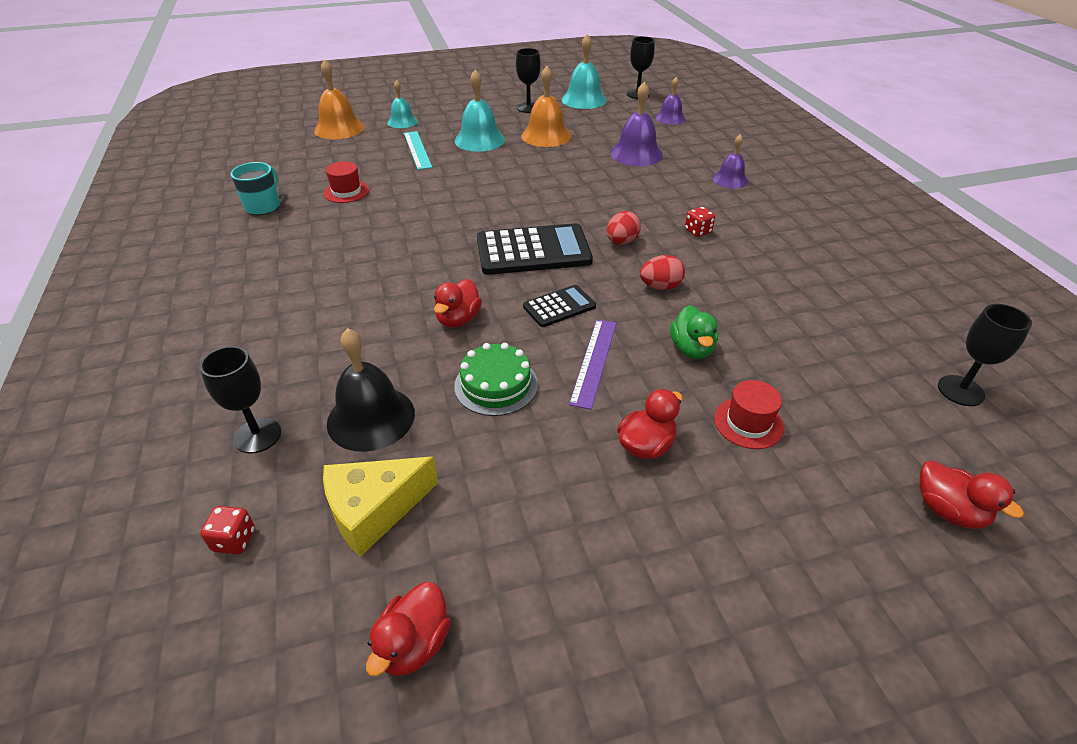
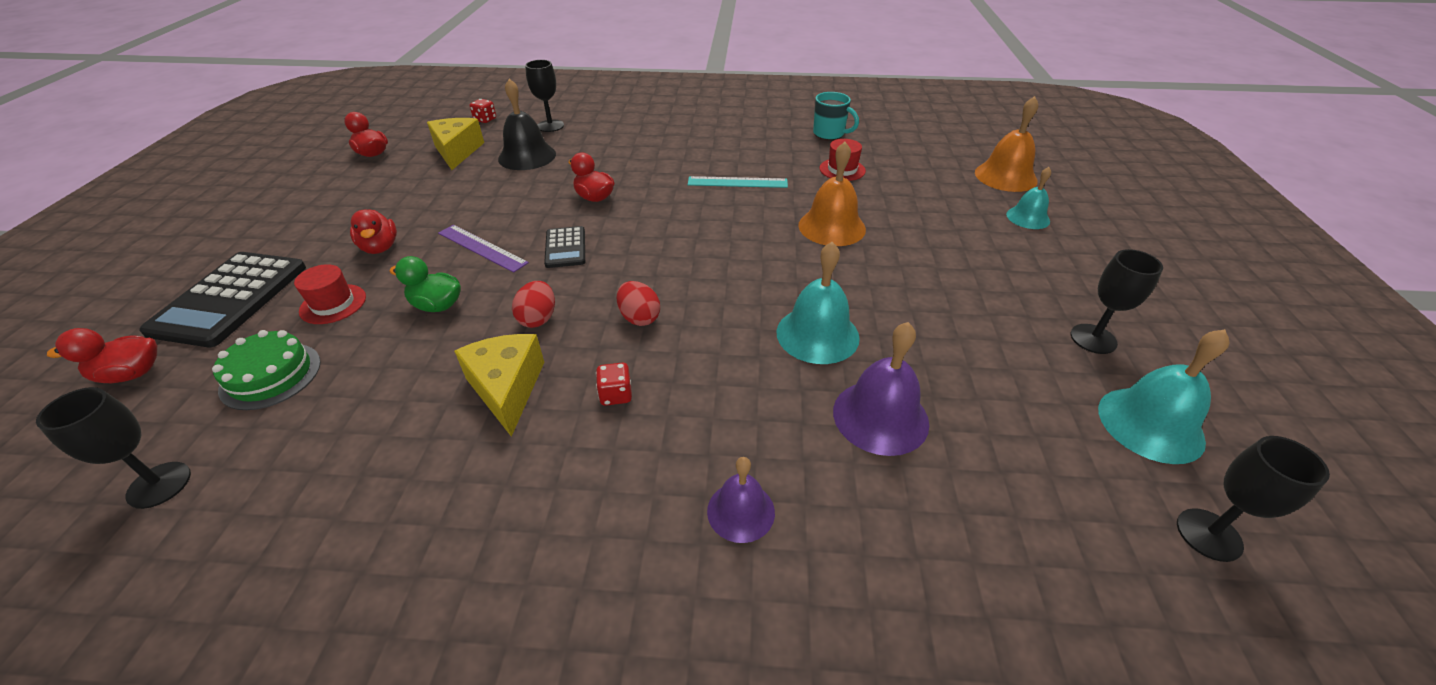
camera: 110 degrees right, 0 degrees up
turquoise ruler [404,131,432,170] -> turquoise ruler moved to [688,176,788,188]
green cake [454,343,538,416] -> green cake moved to [212,330,321,410]
turquoise bell [455,69,505,152] -> turquoise bell moved to [776,242,860,364]
black calculator [477,223,593,275] -> black calculator moved to [139,252,306,347]
orange bell [521,66,571,147] -> orange bell moved to [798,142,866,246]
purple bell [655,77,686,125] -> none
none -> yellow cheese [454,334,544,437]

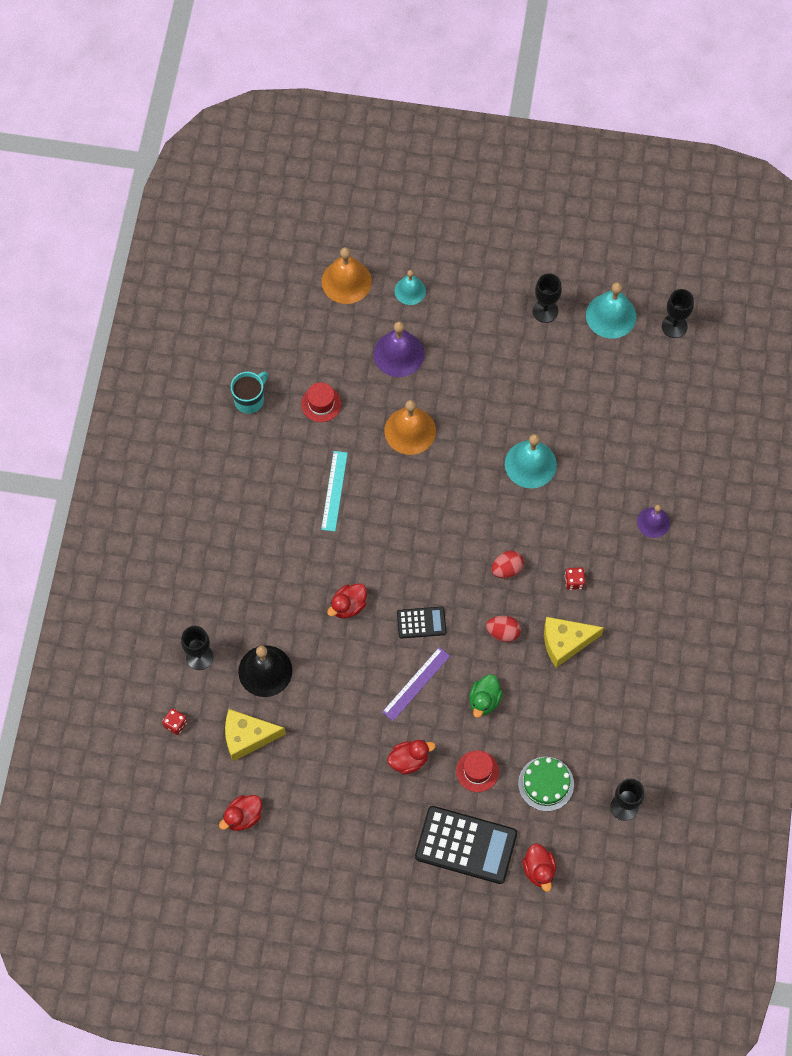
camera: 85 degrees left, 25 degrees up
purple bell [833,322,929,456] -> purple bell moved to [374,321,424,377]

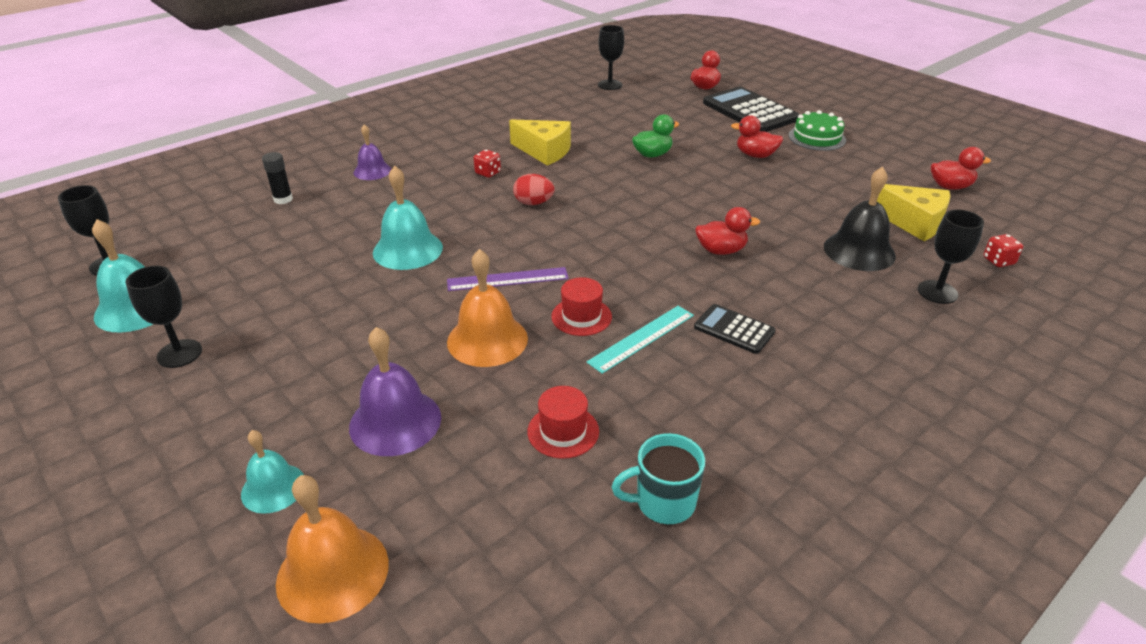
camera: 140 degrees left, 30 degrees down
purple ruler [382,647,450,721] -> purple ruler moved to [447,267,569,291]
black calculator [397,607,446,639] -> black calculator moved to [694,304,776,354]
red hat [456,750,499,792] -> red hat moved to [551,277,612,336]
red egg [486,616,521,642] -> none
green cake [518,757,574,811] -> green cake moved to [789,110,846,151]
none -> black glue stick [262,152,293,204]

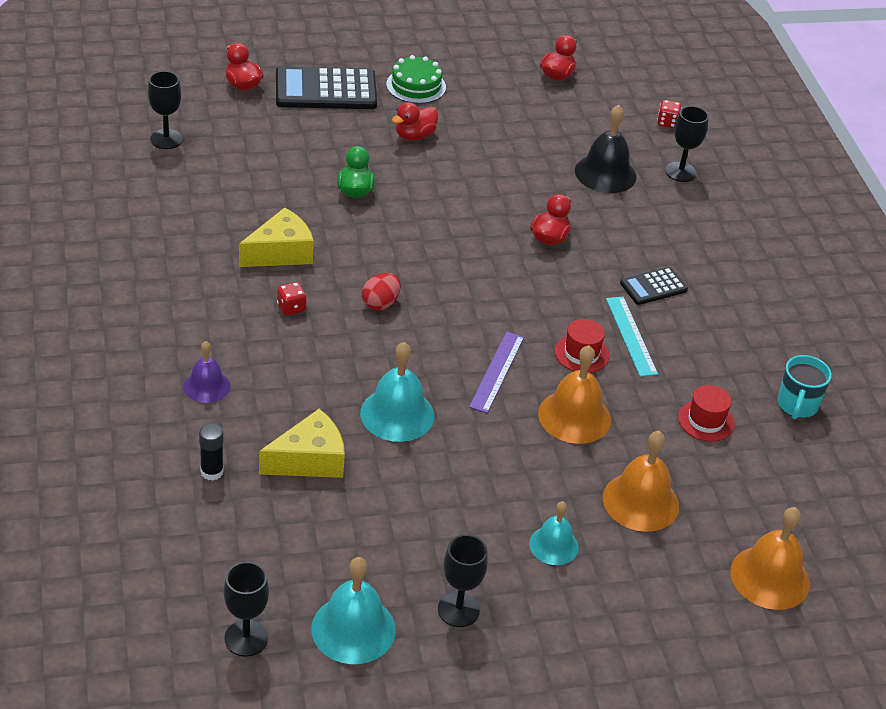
camera: 65 degrees left, 5 degrees up
turquoise bell [241,430,304,514] -> turquoise bell moved to [529,501,579,565]
purple bell [349,327,441,456] -> orange bell [603,431,679,532]
yellow cheese [877,184,950,241] -> yellow cheese moved to [259,409,345,478]

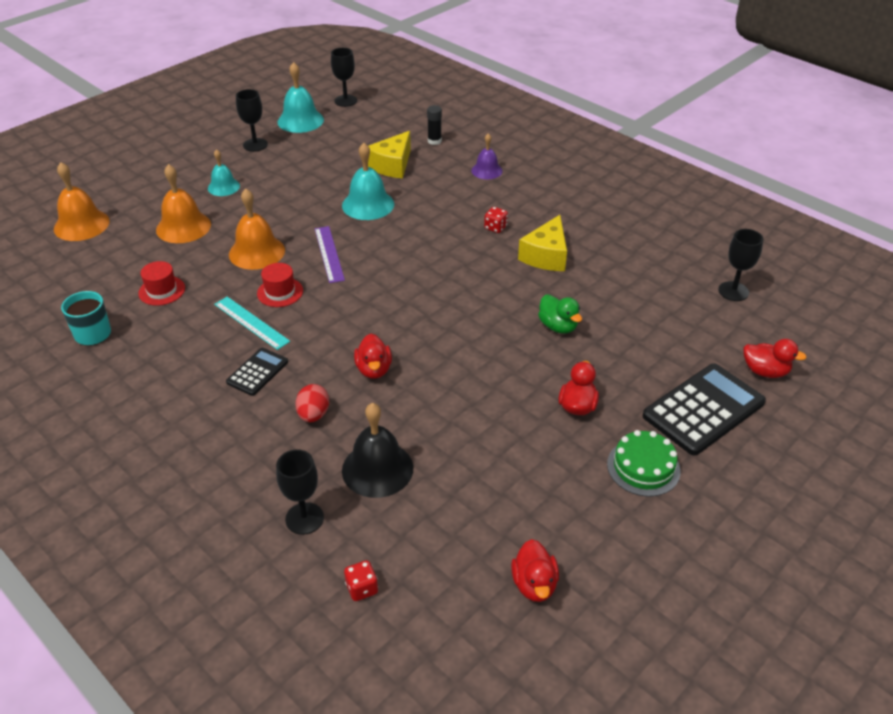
camera: 150 degrees right, 0 degrees up
red egg [362,273,401,311] -> red egg moved to [295,384,329,422]

